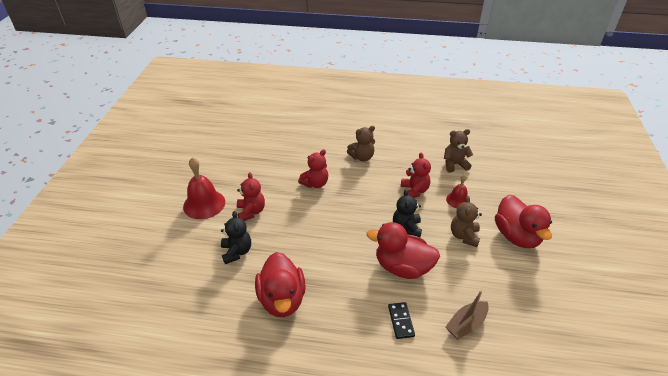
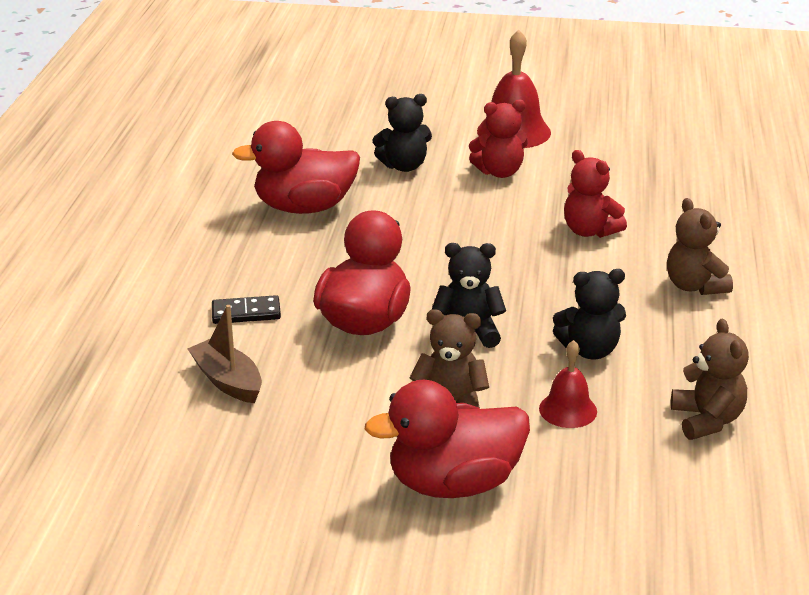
camera: 90 degrees right, 10 degrees down
red teddy bear [401,153,431,198] -> black teddy bear [553,269,626,359]

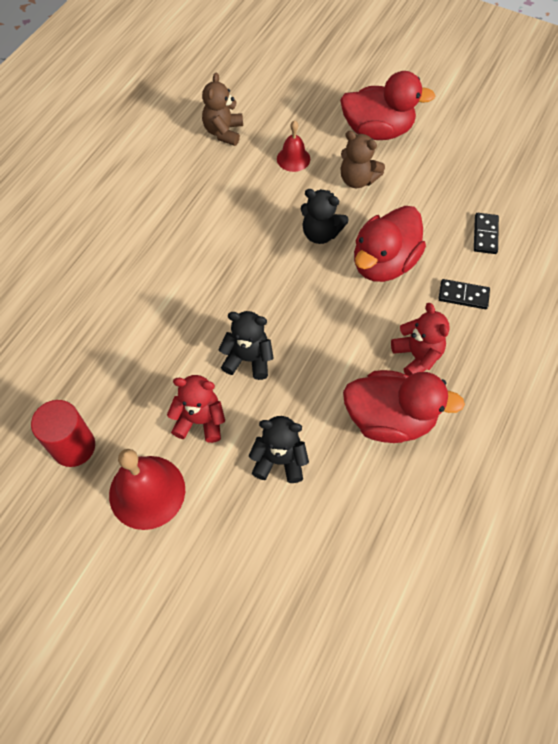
camera: 160 degrees left, 30 degrees up
brown boat [187,305,262,403] -> black domino [474,213,499,254]
black teddy bear [553,269,626,359] -> black teddy bear moved to [218,311,274,380]
red teddy bear [564,150,627,238] -> red teddy bear moved to [391,303,450,376]
brown teddy bear [667,198,733,295] -> none
none -> red cylinder [31,400,95,467]

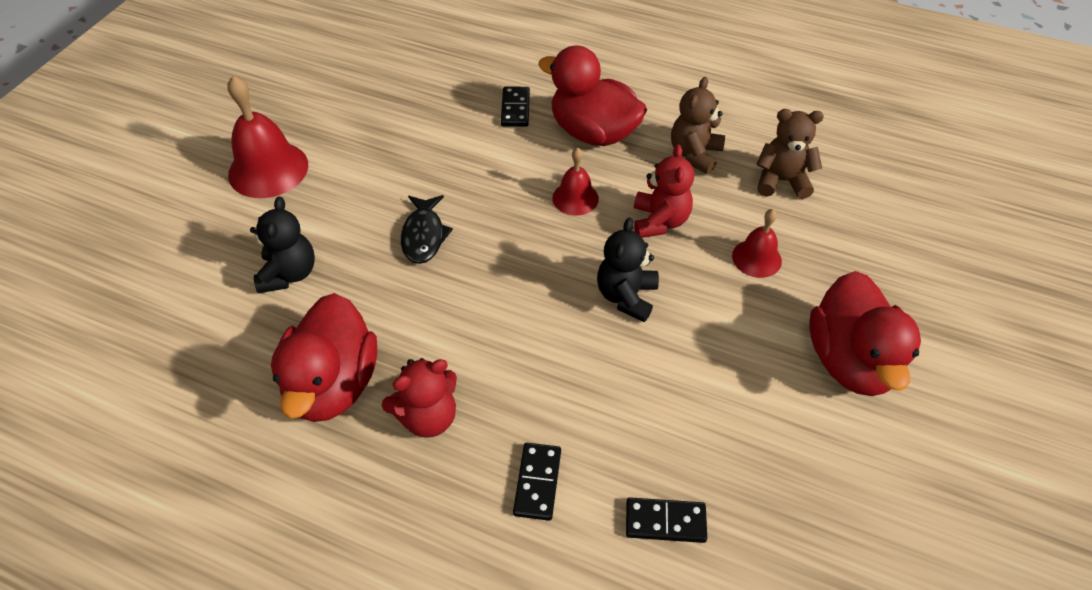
camera: 85 degrees right, 10 degrees down
red cylinder [31,400,95,467] -> none
red teddy bear [167,375,225,443] -> red teddy bear moved to [634,144,694,238]
black teddy bear [218,311,274,380] -> black fish [401,195,453,264]
brown teddy bear [341,131,385,188] -> brown teddy bear moved to [671,77,725,174]
red duck [354,206,426,282] -> red duck moved to [538,45,647,146]
none -> black domino [501,87,530,127]
none -> red bell [552,148,599,216]

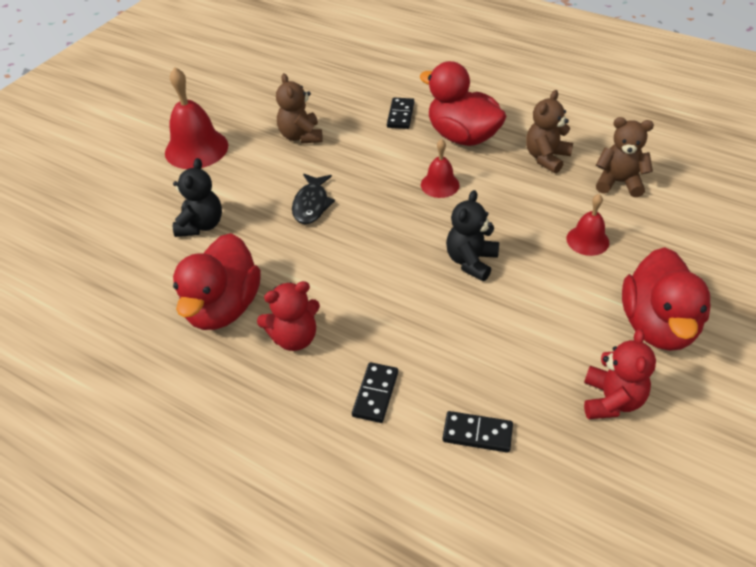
camera: 10 degrees right, 5 degrees down
red teddy bear [634,144,694,238] -> red teddy bear moved to [584,329,656,419]
none -> brown teddy bear [276,73,323,144]

